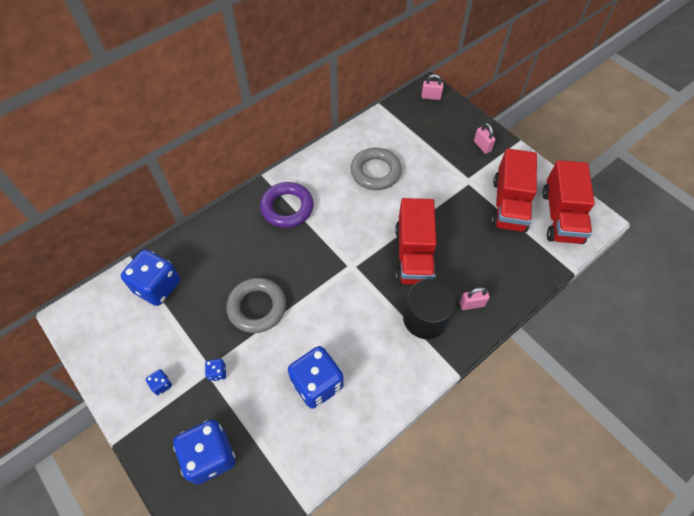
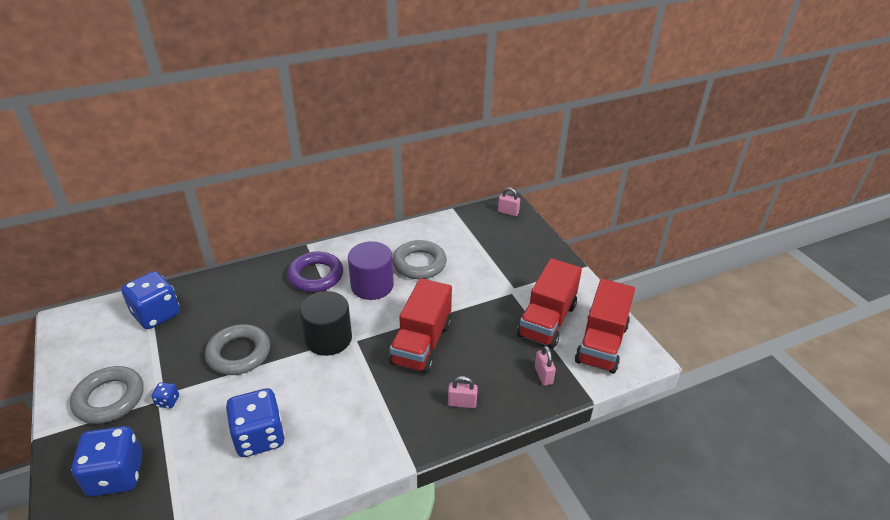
camera: 15 degrees right, 20 degrees down
blue dice [146,369,172,395] -> grey ring [70,366,144,424]
black cylinder [403,279,456,339] -> black cylinder moved to [300,291,352,356]
pink padlock [474,123,496,154] -> pink padlock moved to [535,346,556,386]
none -> purple cylinder [348,241,394,300]

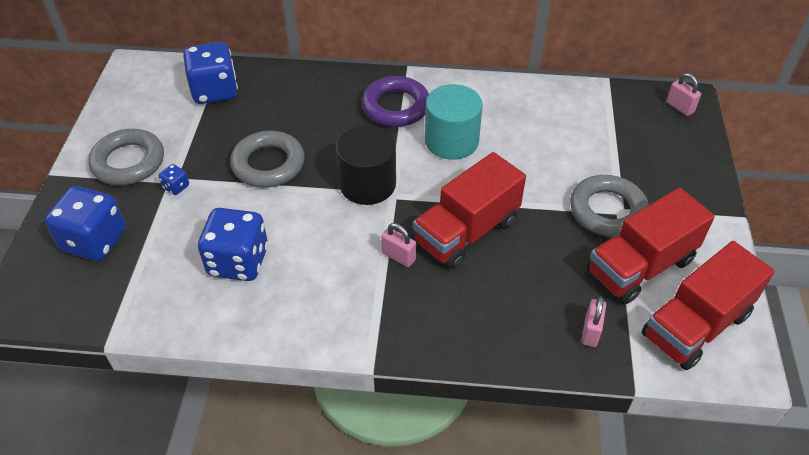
camera: 30 degrees right, 10 degrees up
purple cylinder [348,241,394,300] -> turquoise cylinder [425,84,483,160]
grey ring [392,240,447,279] -> grey ring moved to [570,175,649,237]
pink padlock [448,376,478,408] -> pink padlock moved to [381,223,416,267]

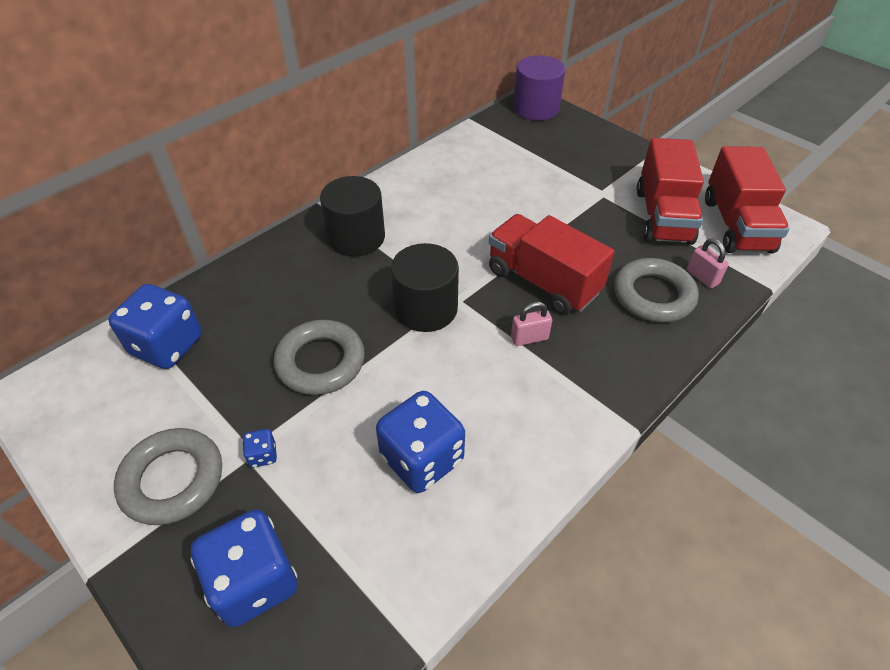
camera: 50 degrees left, 0 degrees up
purple ring [362,76,429,127] -> black cylinder [320,176,385,256]
red truck [413,152,526,269] -> red truck turned 135 degrees clockwise [489,214,615,315]
turquoise cylinder [425,84,483,160] -> none
grey ring [570,175,649,237] -> grey ring moved to [614,258,699,323]
pink padlock [666,73,701,116] -> purple cylinder [513,55,565,121]

